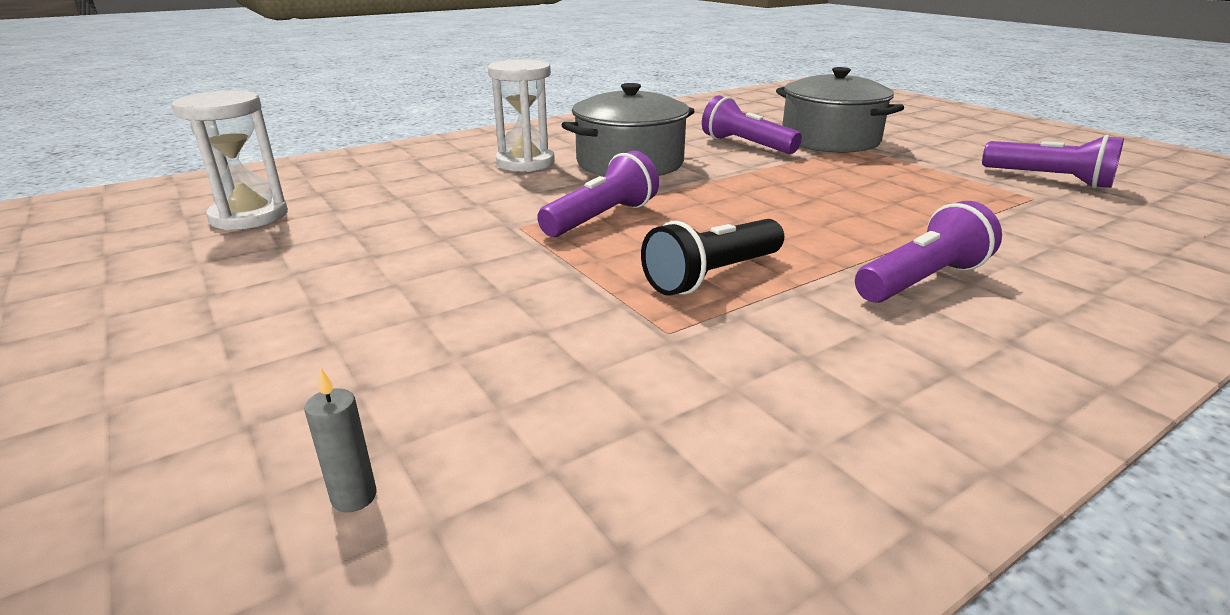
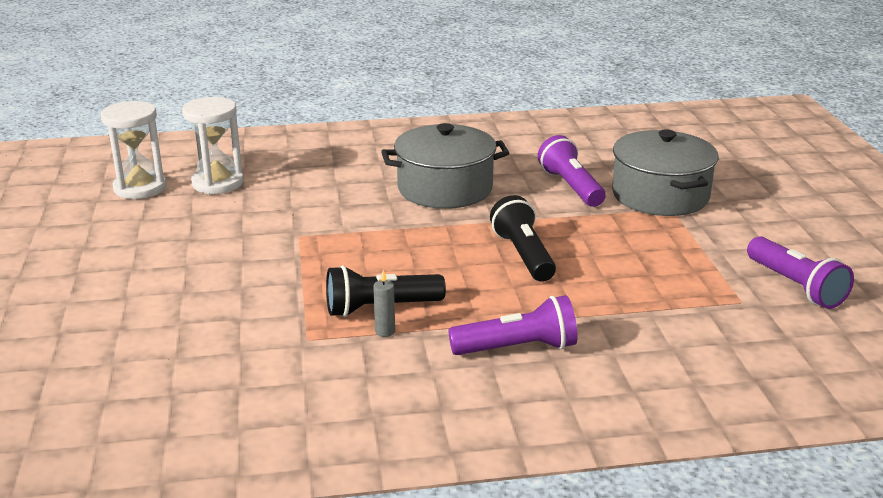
camera: 25 degrees right, 0 degrees up
grey candle [304,367,377,513] -> grey candle moved to [373,270,395,337]
white hourglass [488,60,555,172] -> white hourglass moved to [182,97,244,194]
purple flashlight [537,150,659,237] -> none
none -> black flashlight [490,195,556,282]

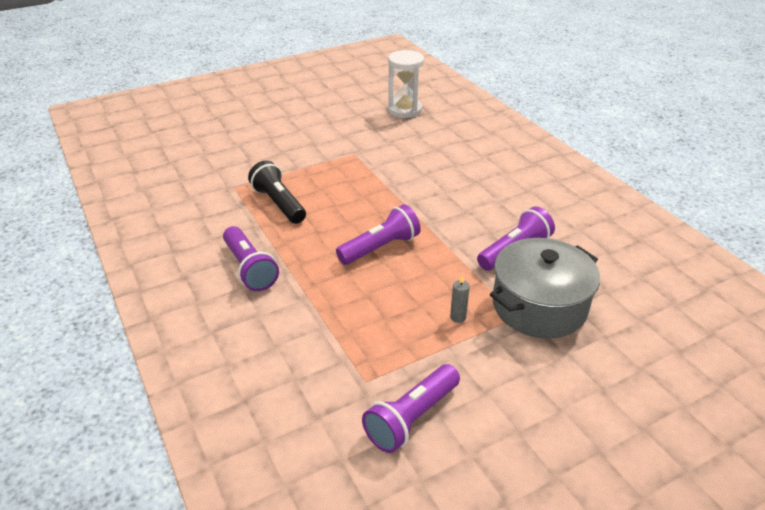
camera: 70 degrees right, 10 degrees up
white hourglass [101,101,167,199] -> none
grey candle [373,270,395,337] -> grey candle moved to [450,274,470,323]
grey pot [381,123,509,209] -> none
black flashlight [490,195,556,282] -> purple flashlight [336,204,421,265]

